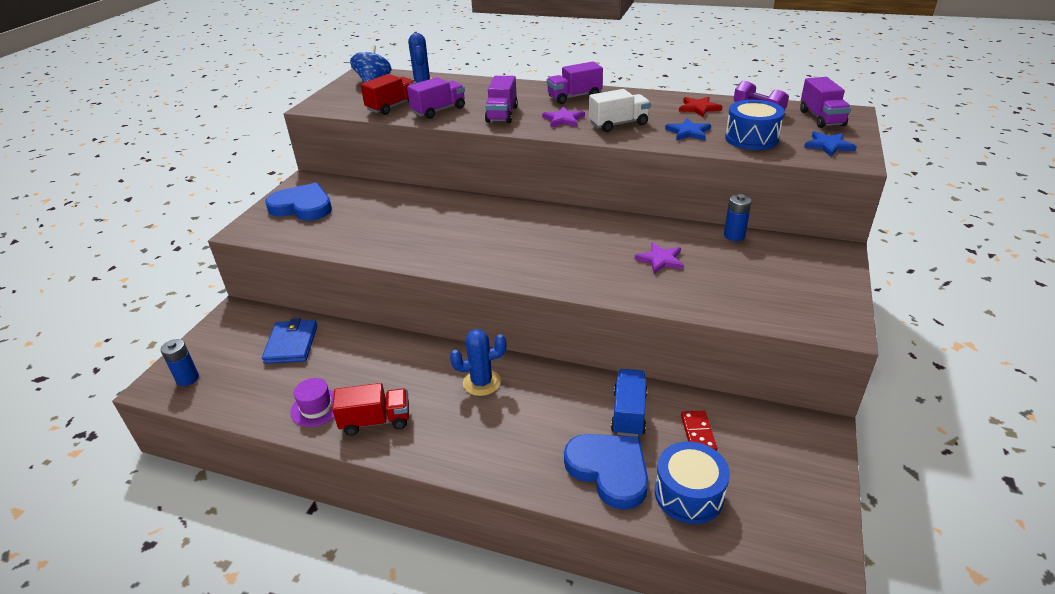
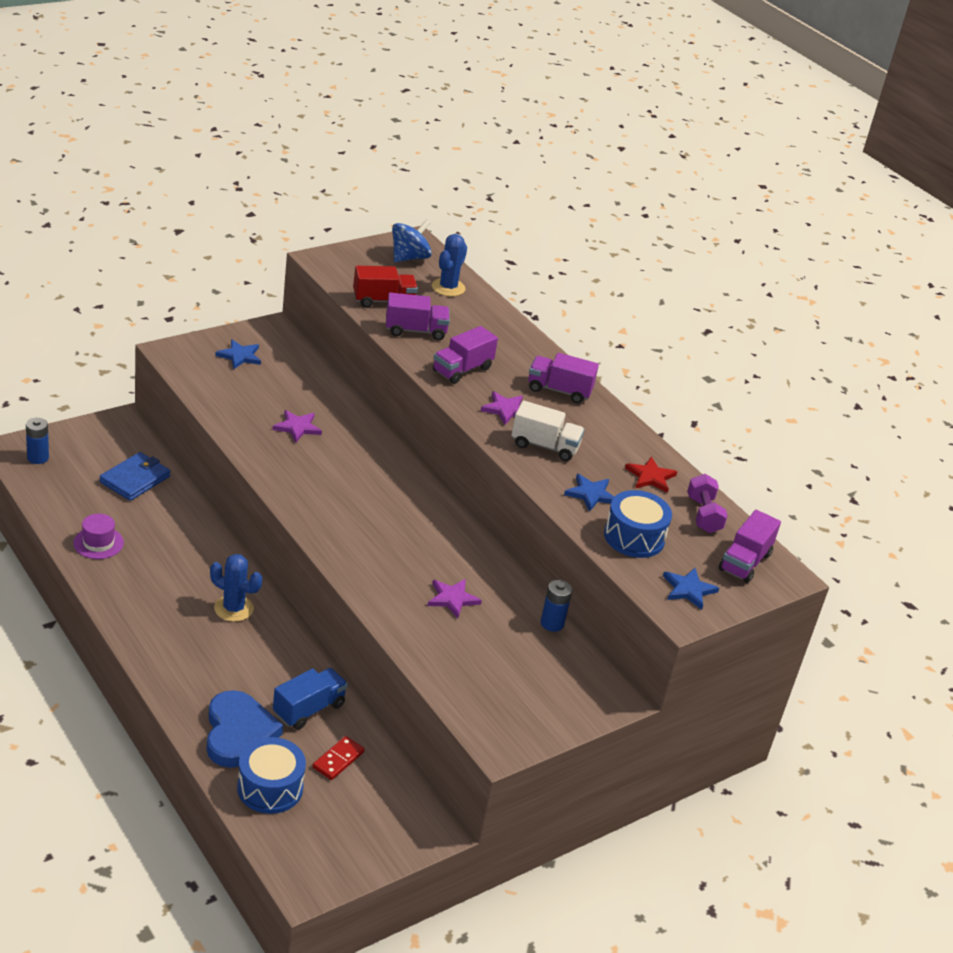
camera: 30 degrees right, 0 degrees up
blue heart [265,183,332,221] -> blue star [215,339,261,369]
red truck [332,383,409,436] -> none
none -> purple star [273,410,322,443]

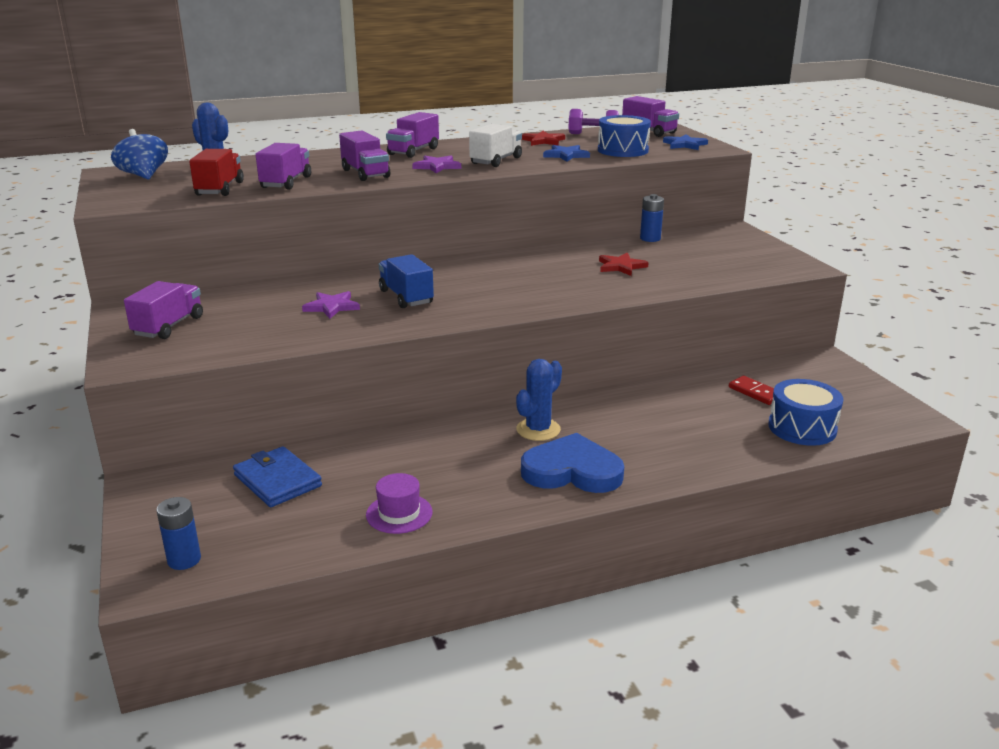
camera: 70 degrees left, 10 degrees down
blue heart [207,690,283,768] -> blue heart moved to [521,433,624,493]
blue star [215,339,261,369] -> purple truck [124,281,203,339]
blue truck [273,668,348,730] -> blue truck moved to [379,254,434,308]
purple star [428,579,482,619] -> red star [599,252,649,276]

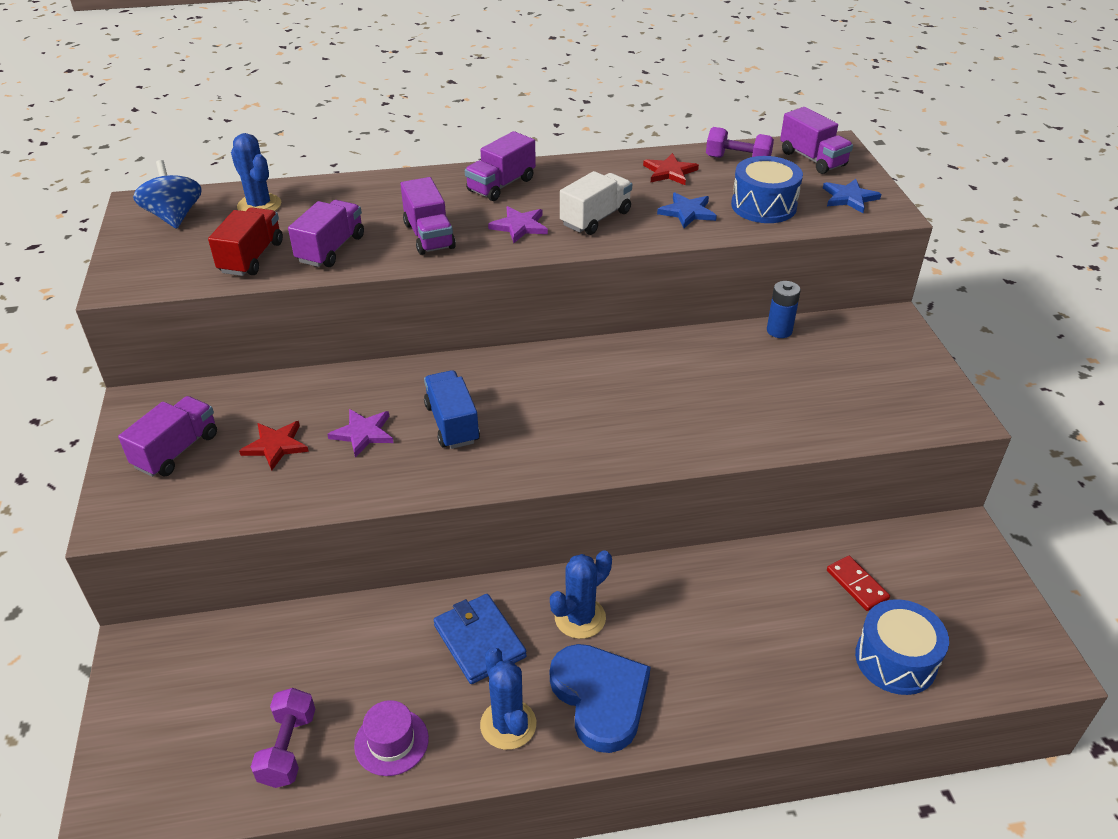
camera: 10 degrees right, 15 degrees up
blue battery [156,497,201,570] -> none
blue wallet [233,446,322,507] -> blue wallet moved to [434,594,527,684]
blue heart [521,433,624,493] -> blue heart turned 45 degrees clockwise [550,644,651,753]
red star [599,252,649,276] -> red star moved to [239,421,309,470]
none -> purple dumbbell [251,688,315,788]
none -> blue cactus [480,647,536,750]

